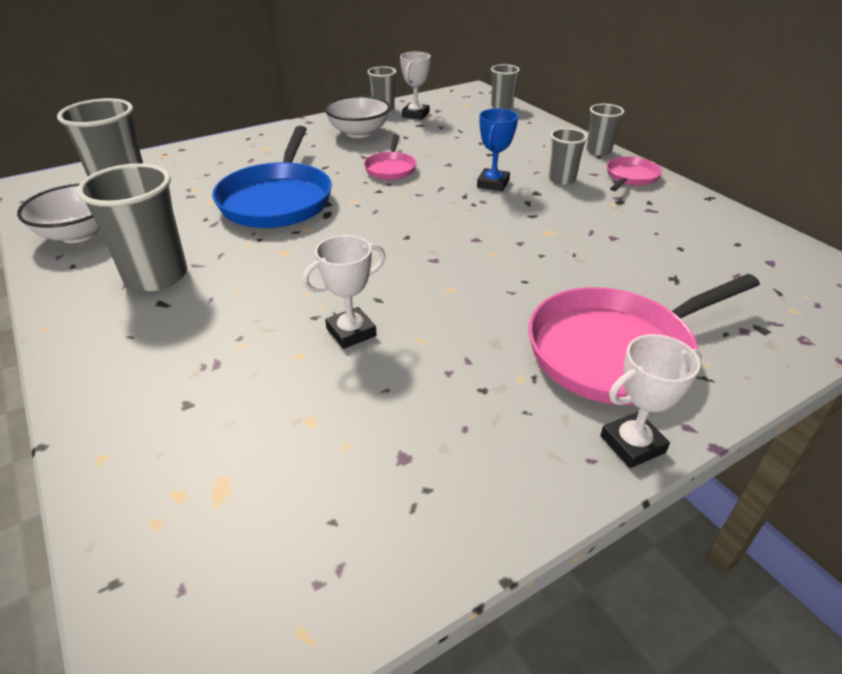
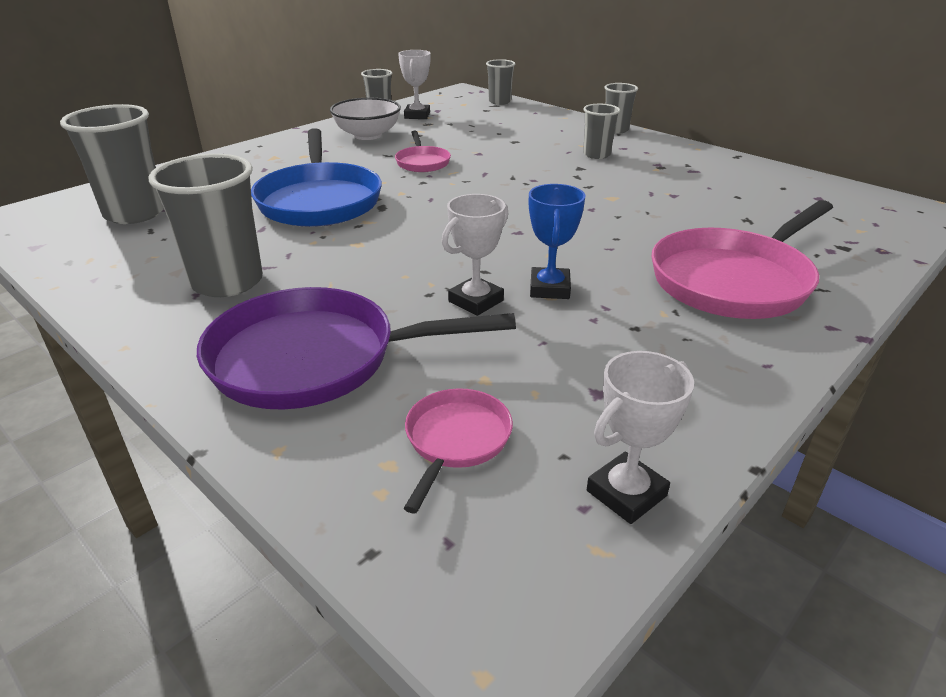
camera: 15 degrees left, 5 degrees down
white bowl [17,184,100,243] -> none
blue trophy [477,108,518,191] -> blue trophy moved to [529,184,586,299]
white trophy [600,334,702,468] -> white trophy moved to [587,351,694,524]
pink pan [607,157,662,191] -> pink pan moved to [404,388,513,513]
none -> purple pan [197,287,516,410]

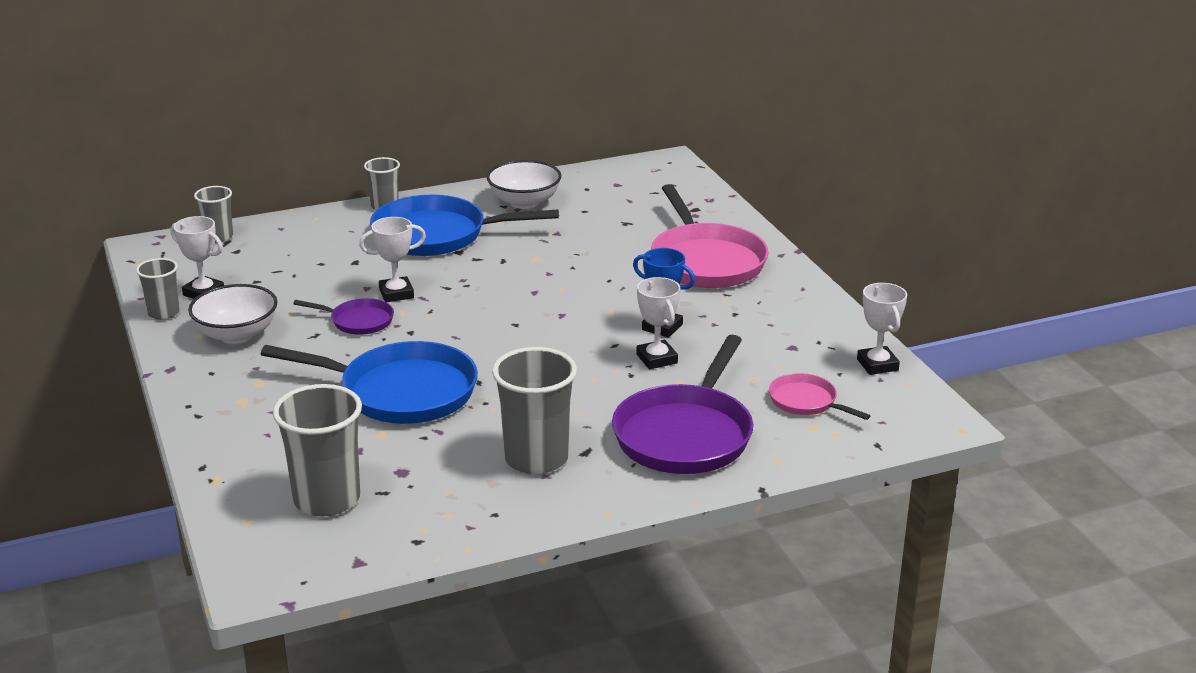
camera: 65 degrees left, 5 degrees down
pink pan [395,130,451,172] -> purple pan [293,298,394,335]
grey cup [583,104,620,159] -> blue pan [370,195,559,256]
none -> white trophy [359,217,426,302]
none -> white bowl [487,160,562,209]

